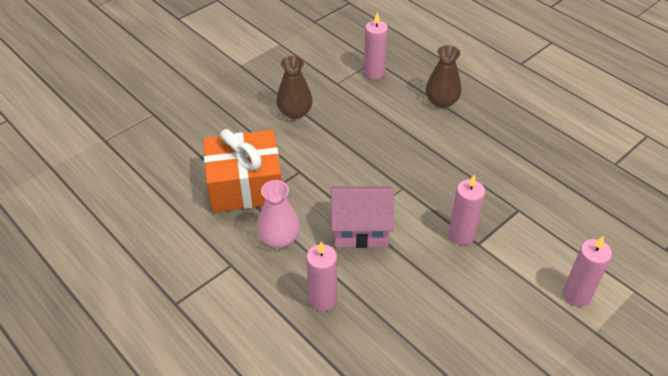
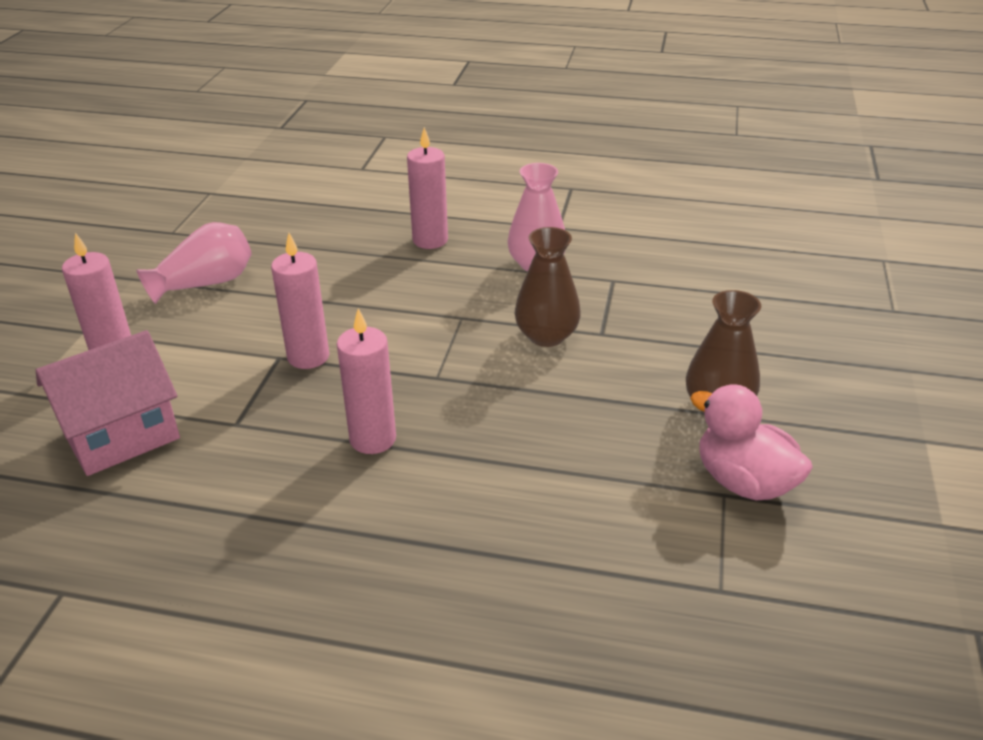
camera: 145 degrees right, 10 degrees down
orange gift [203,129,282,212] -> none
pink house [331,186,394,248] -> pink house moved to [36,330,180,476]
pink candle [364,12,388,80] -> pink candle moved to [337,308,396,454]
brown vase [426,45,462,108] -> brown vase moved to [515,227,581,347]
none -> pink vase [136,222,252,304]
none -> pink duck [690,384,813,501]

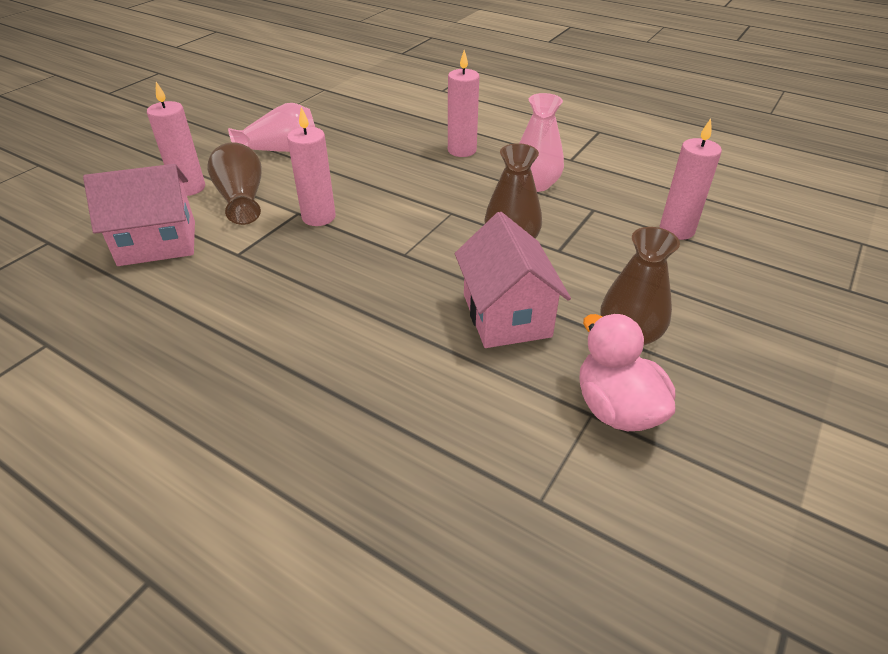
camera: 20 degrees right, 5 degrees up
pink candle [337,308,396,454] -> pink candle moved to [660,118,722,240]
none -> brown vase [208,142,262,225]
none -> pink house [455,212,571,348]

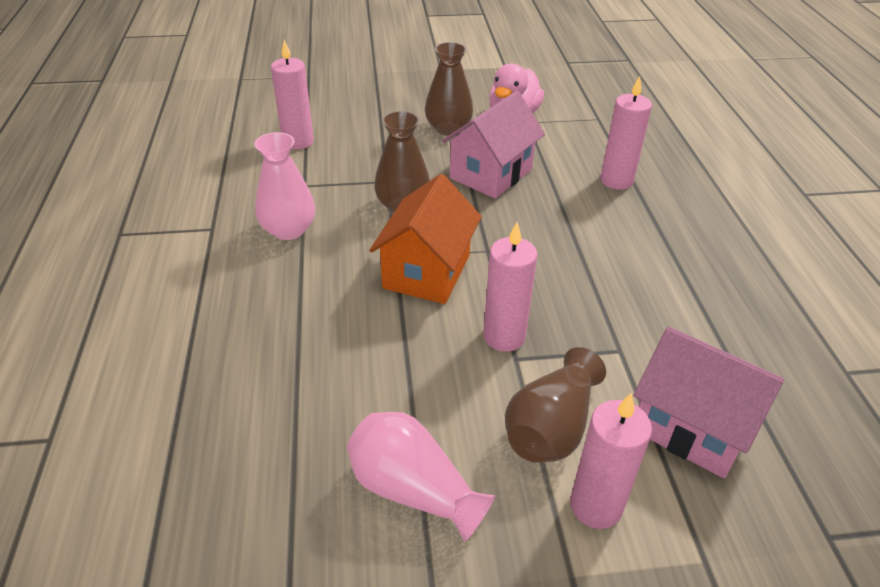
camera: 130 degrees left, 0 degrees up
pink candle [448,50,479,157] -> pink candle moved to [600,76,652,190]
none -> orange house [369,174,482,304]

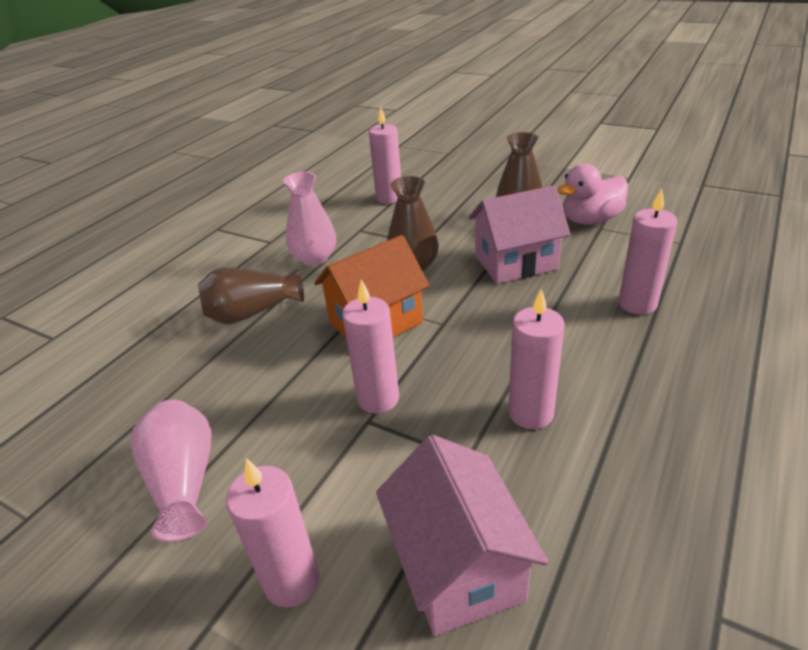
camera: 40 degrees right, 5 degrees down
brown vase [505,347,606,463] -> brown vase moved to [198,268,304,324]
none -> pink candle [508,289,565,429]

